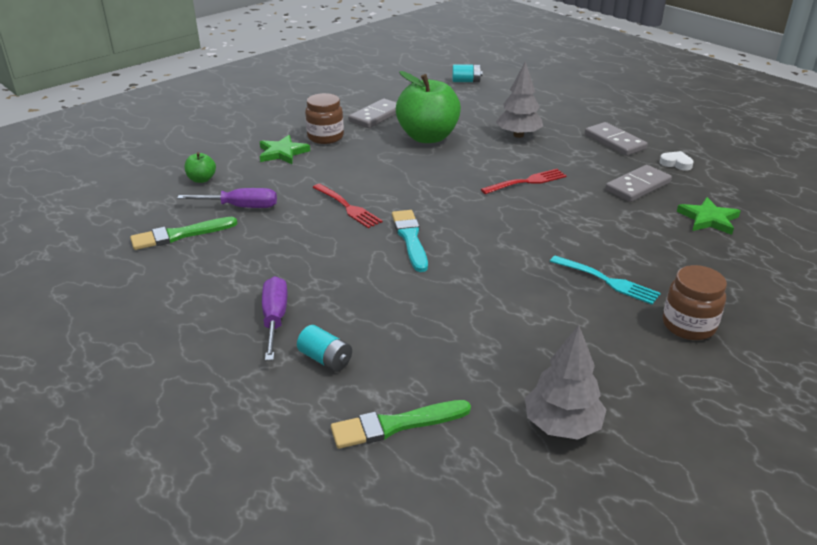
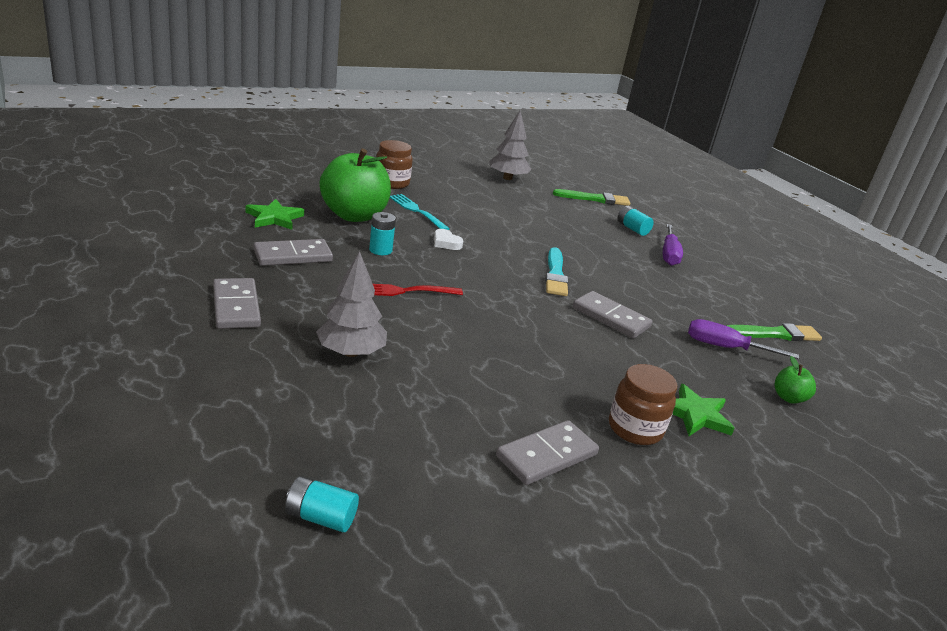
camera: 170 degrees left, 5 degrees down
red fork [312,184,383,228] -> grey domino [573,291,652,338]
green apple [396,71,461,143] -> green apple moved to [320,148,391,222]
white heart [659,151,694,171] -> white heart moved to [434,229,463,250]
none -> turquoise battery [369,212,396,255]

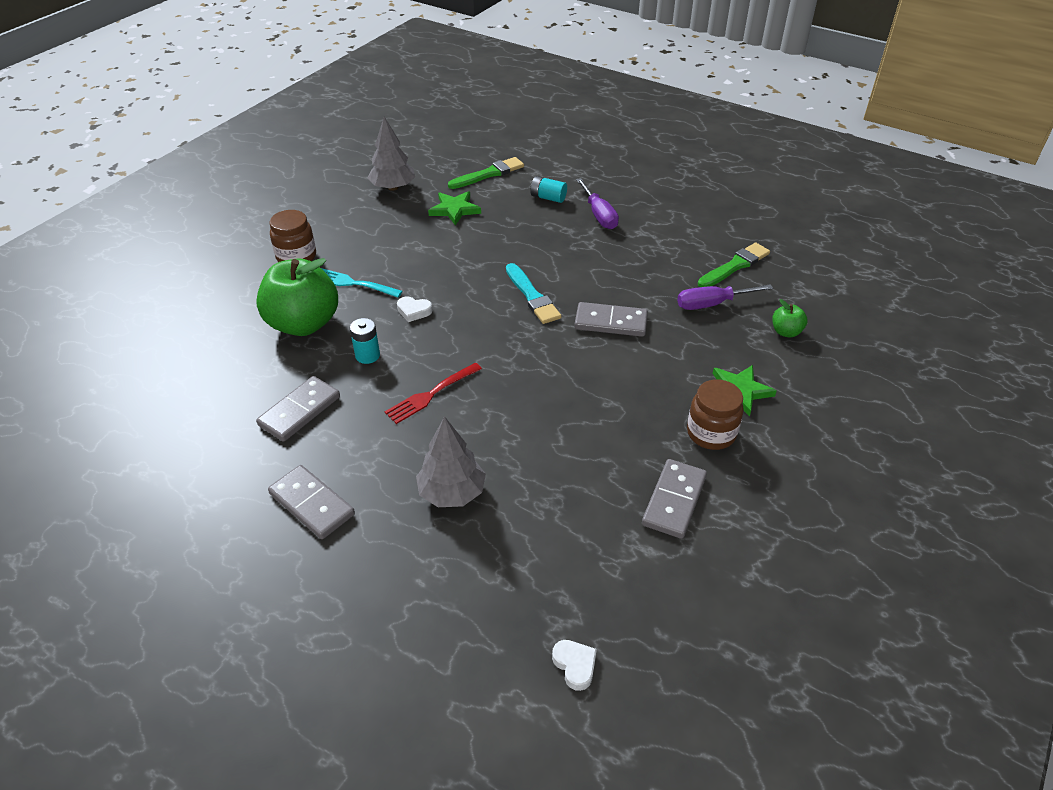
camera: 25 degrees left, 15 degrees up
green star [245,199,304,230] -> green star moved to [428,191,481,226]
turquoise battery [285,476,359,532] -> white heart [552,640,597,691]

